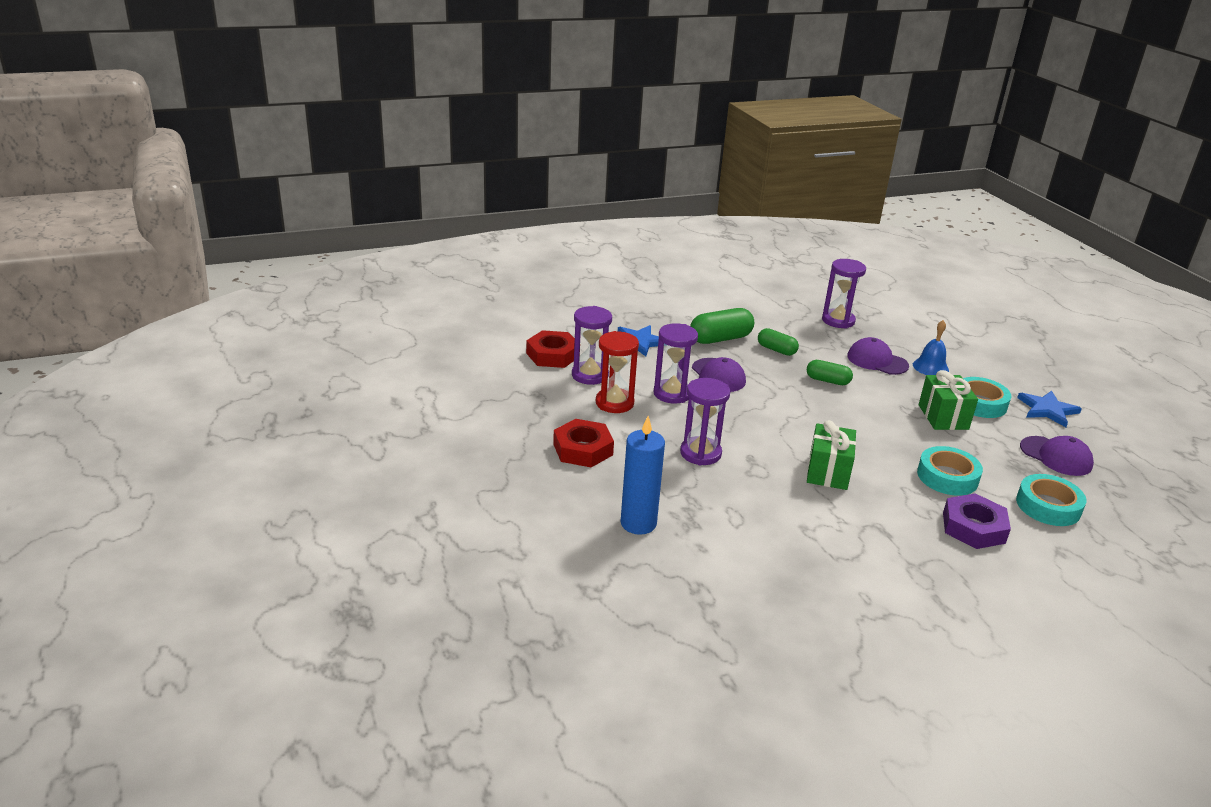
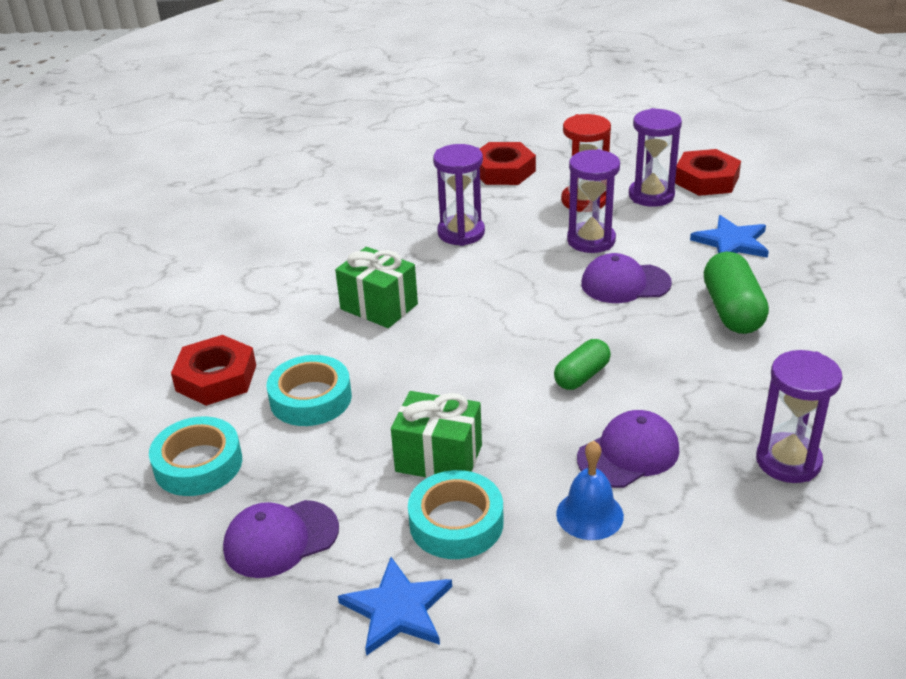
camera: 115 degrees right, 5 degrees up
blue candle [620,416,665,535] -> none
green capsule [758,328,799,356] -> none
purple nut [943,493,1011,549] -> red nut [171,335,256,406]

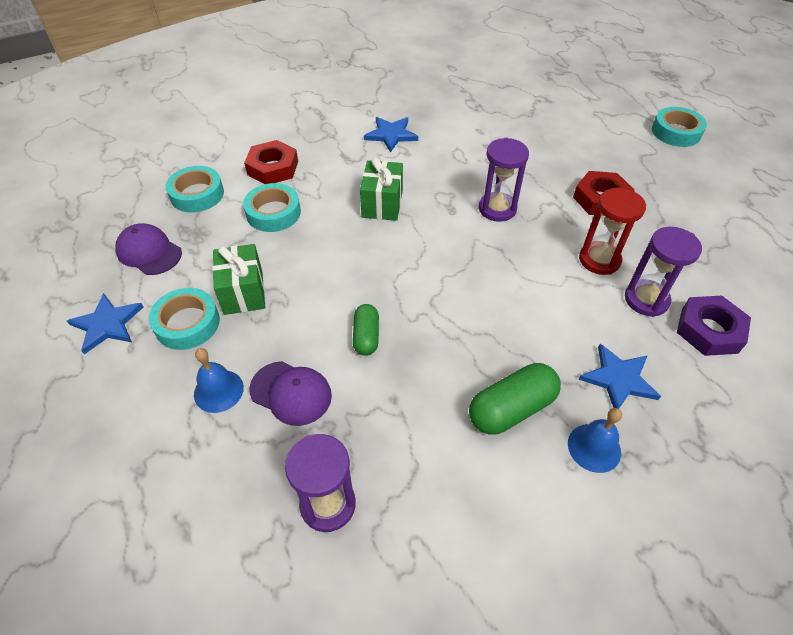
camera: 60 degrees right, 15 degrees up
green capsule [554,339,611,390] -> green capsule turned 75 degrees clockwise [353,304,379,356]
purple hourglass [567,149,620,253] -> none
purple cap [581,253,672,303] -> none
red nut [675,149,741,196] -> purple nut [677,296,751,356]
none -> blue star [364,117,418,153]
none -> blue bell [568,408,622,473]
none -> turquoise tape [652,107,707,147]

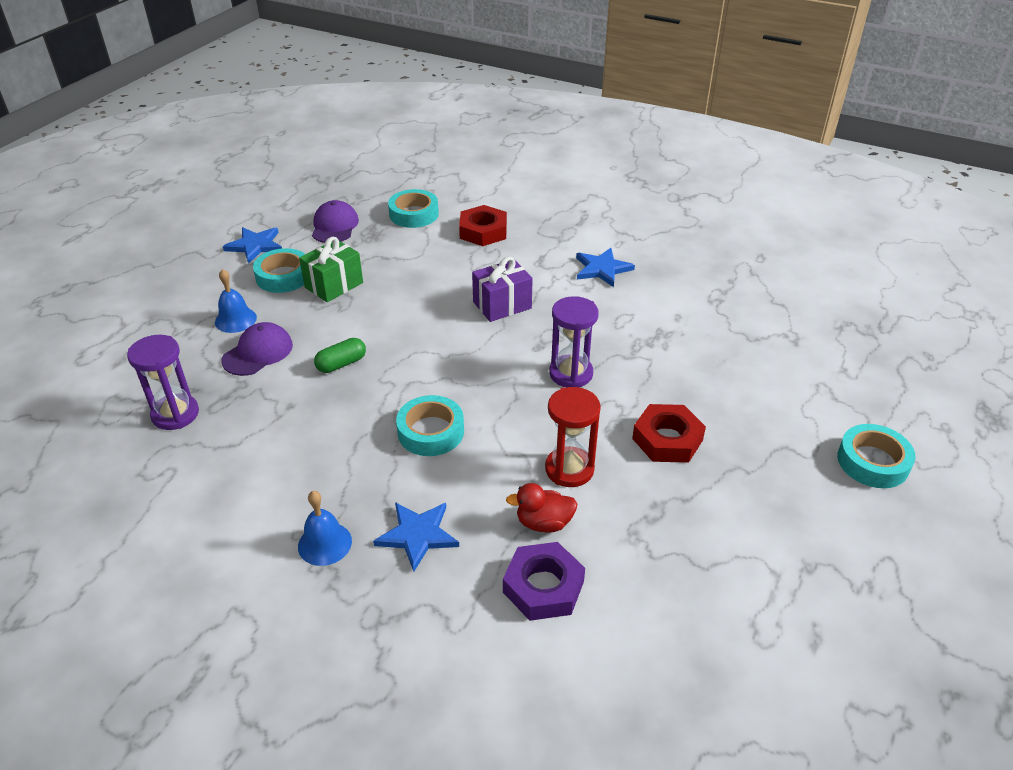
camera: 55 degrees right, 10 degrees down
turquoise tape [243,183,301,232] -> turquoise tape moved to [396,395,464,456]
purple cap [249,361,332,426] -> purple cap turned 135 degrees counterclockwise [222,322,293,376]
green gift [360,157,403,221] -> purple gift [472,257,533,322]
green capsule [469,363,561,435] -> none
purple hourglass [625,227,702,317] -> red duck [506,483,578,533]

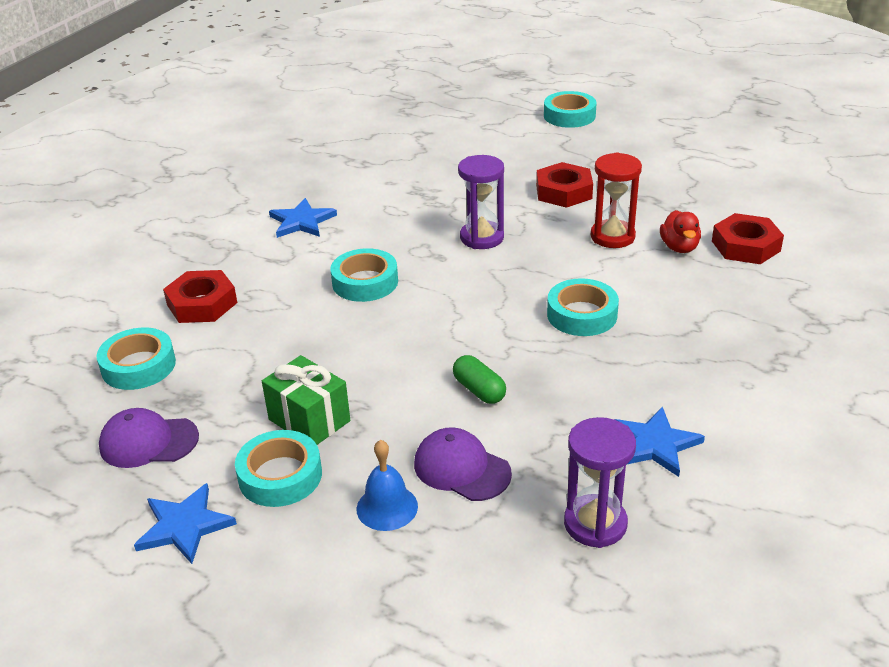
camera: 90 degrees left, 5 degrees down
blue bell [298,491,352,566] -> none
blue star [373,502,459,572] -> blue star moved to [614,406,705,477]
purple gift [472,257,533,322] -> turquoise tape [330,248,398,302]
purple nut [503,542,585,621] -> red nut [712,213,784,264]

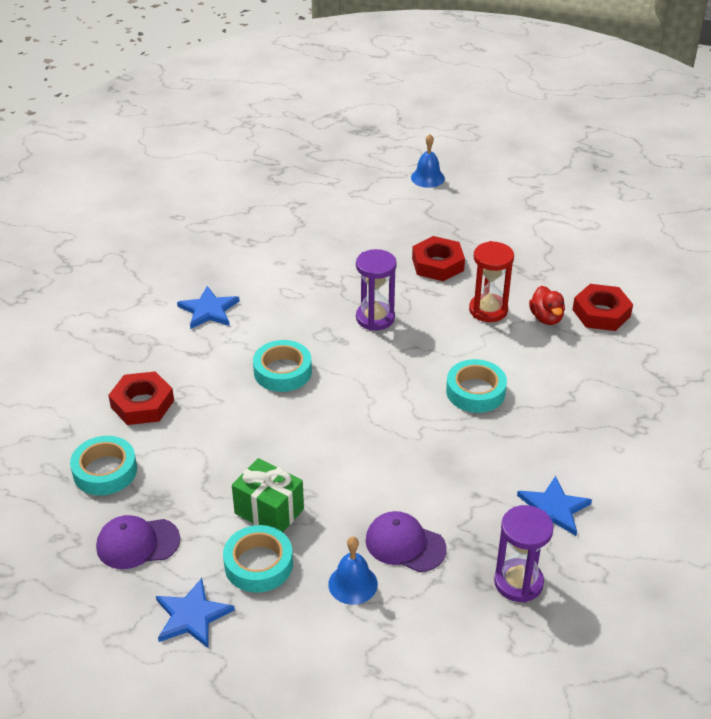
camera: 10 degrees left, 5 degrees up
green capsule [453,355,506,404] -> none
turquoise tape [544,91,596,128] -> blue bell [411,134,445,188]

